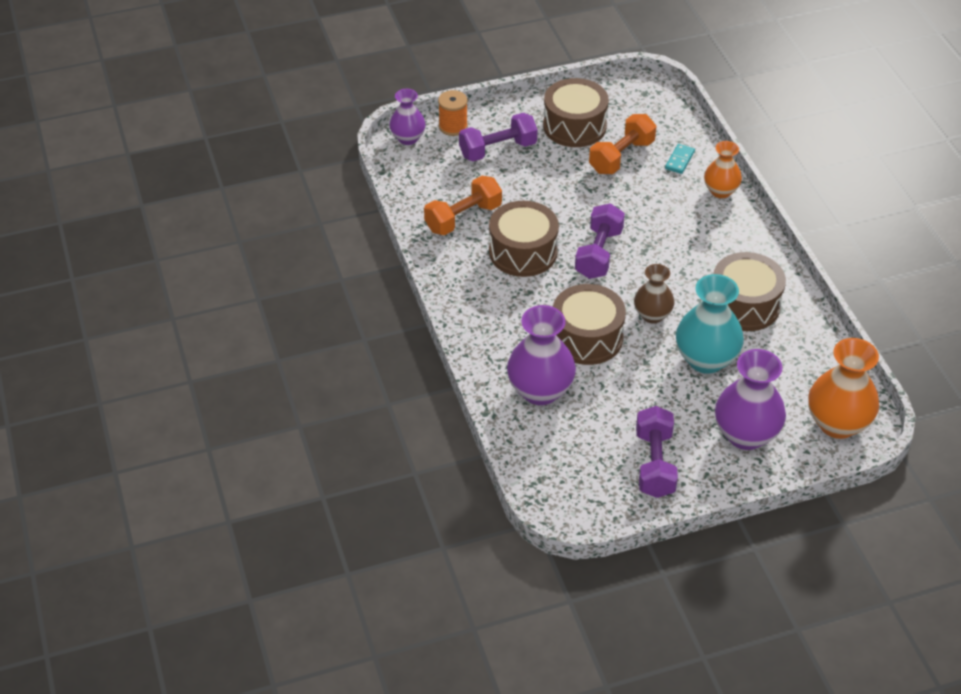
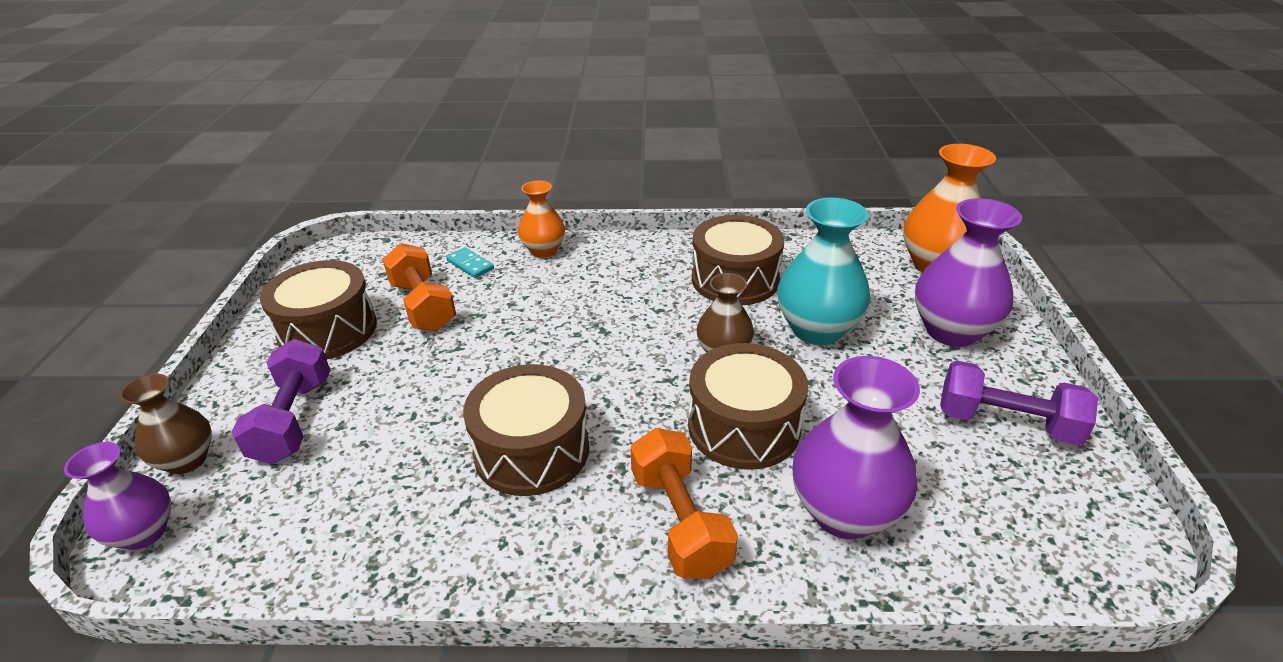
camera: 70 degrees left, 10 degrees down
orange dumbbell [424,176,502,235] -> orange dumbbell moved to [630,428,738,579]
orange spool [438,90,468,136] -> brown vase [120,374,212,474]
purple dumbbell [575,203,625,279] -> none

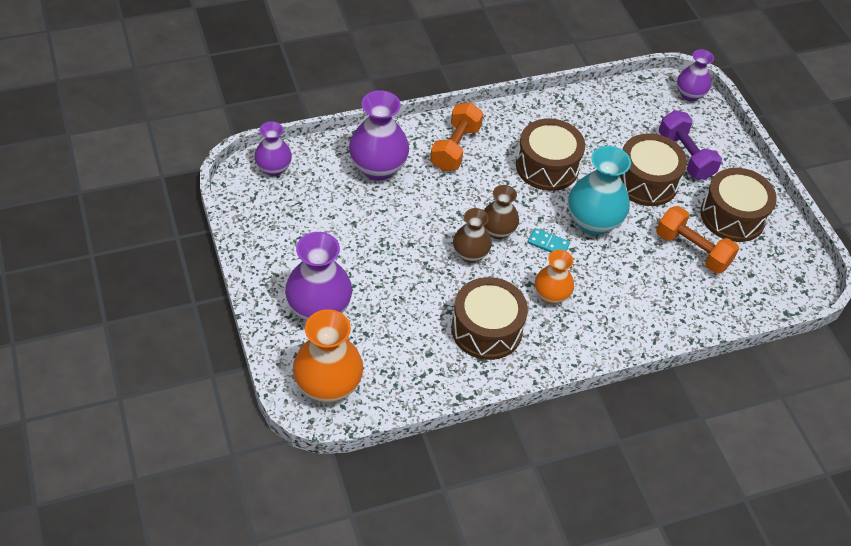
camera: 155 degrees right, 15 degrees up
brown vase [120,374,212,474] -> brown vase moved to [484,185,519,239]
turquoise domino [446,247,494,278] -> turquoise domino moved to [527,228,570,252]
orange vase [518,180,565,258] -> orange vase moved to [535,250,574,304]
orange dumbbell [630,428,738,579] -> orange dumbbell turned 60 degrees clockwise [430,103,483,171]
brown drum [688,343,808,470] -> brown drum moved to [619,133,687,206]
turquoise vase [777,197,870,345] -> turquoise vase moved to [568,146,631,235]
purple dumbbell [940,361,1098,446] -> none
none -> purple vase [254,121,292,176]

